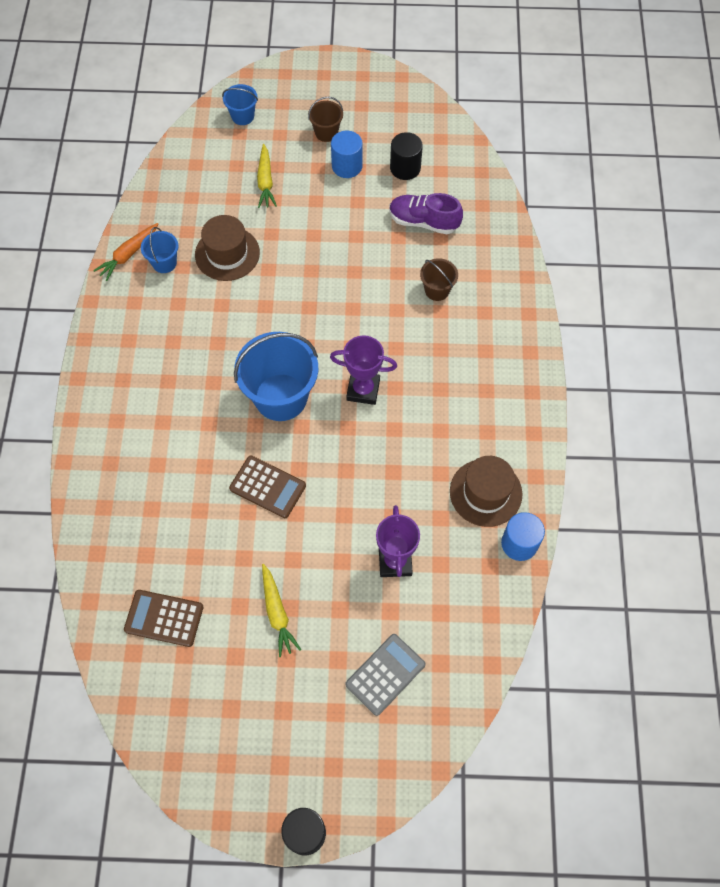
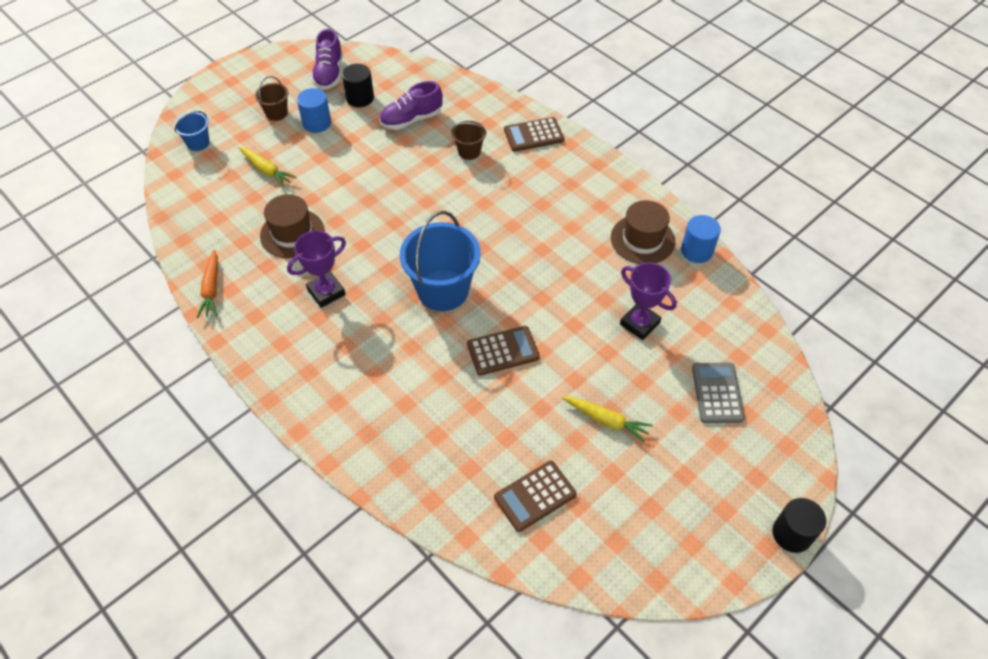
camera: 45 degrees left, 10 degrees down
blue bucket [141,227,178,273] -> none
purple trophy [330,335,397,405] -> purple trophy moved to [287,231,346,308]
none -> purple shoe [311,29,343,90]
none -> brown calculator [504,117,564,152]

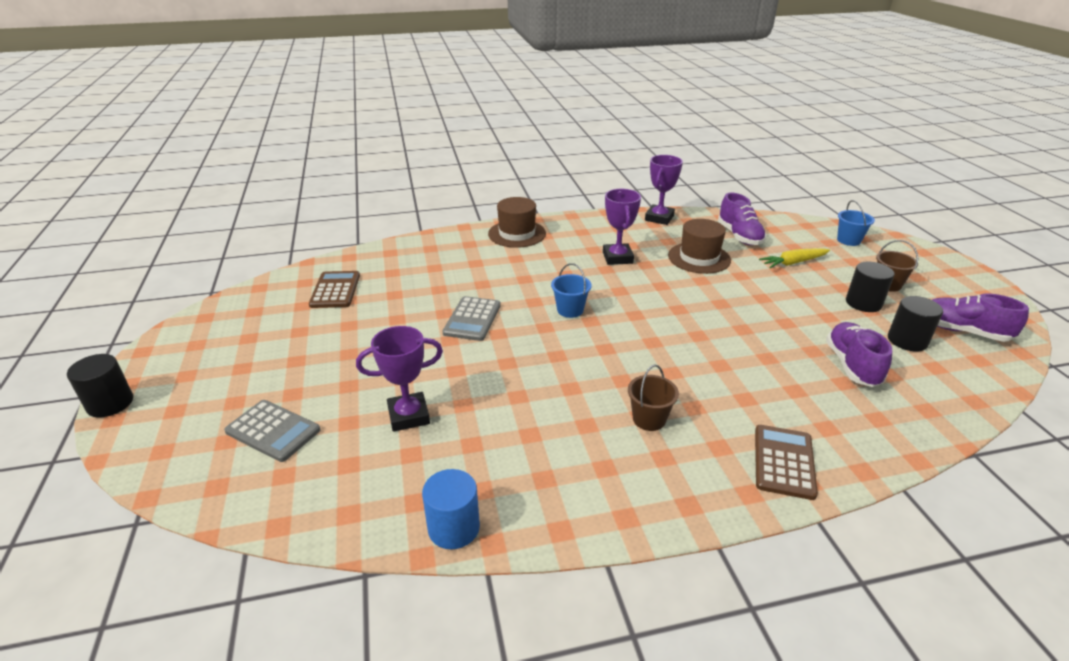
camera: 120 degrees right, 20 degrees down
orange carrot [196,250,218,318] -> purple trophy [645,155,683,225]
blue cylinder [297,88,331,133] -> black cylinder [846,262,894,312]
blue bucket [400,211,481,311] -> blue bucket [551,263,591,318], size x0.49
brown bucket [451,121,487,160] -> brown bucket moved to [628,364,679,431]
brown calculator [467,326,540,376] -> grey calculator [443,296,501,341]
yellow carrot [562,396,653,443] -> none
brown hat [611,200,675,264] -> brown hat moved to [488,197,546,248]
none -> purple shoe [718,193,766,245]

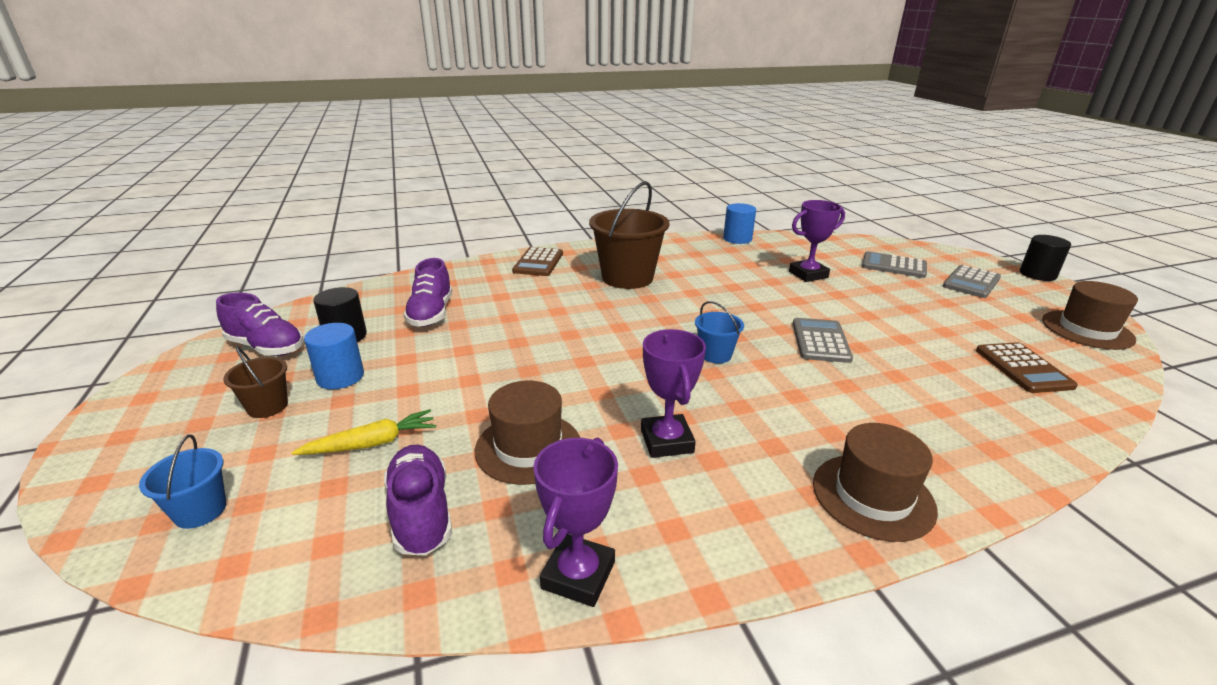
camera: 175 degrees right, 5 degrees down
brown bucket [628,364,679,431] -> brown bucket [589,181,670,289], size x2.04
black cylinder [846,262,894,312] -> blue cylinder [304,323,364,389]
none -> grey calculator [943,265,1001,298]
none -> brown hat [1042,281,1138,350]

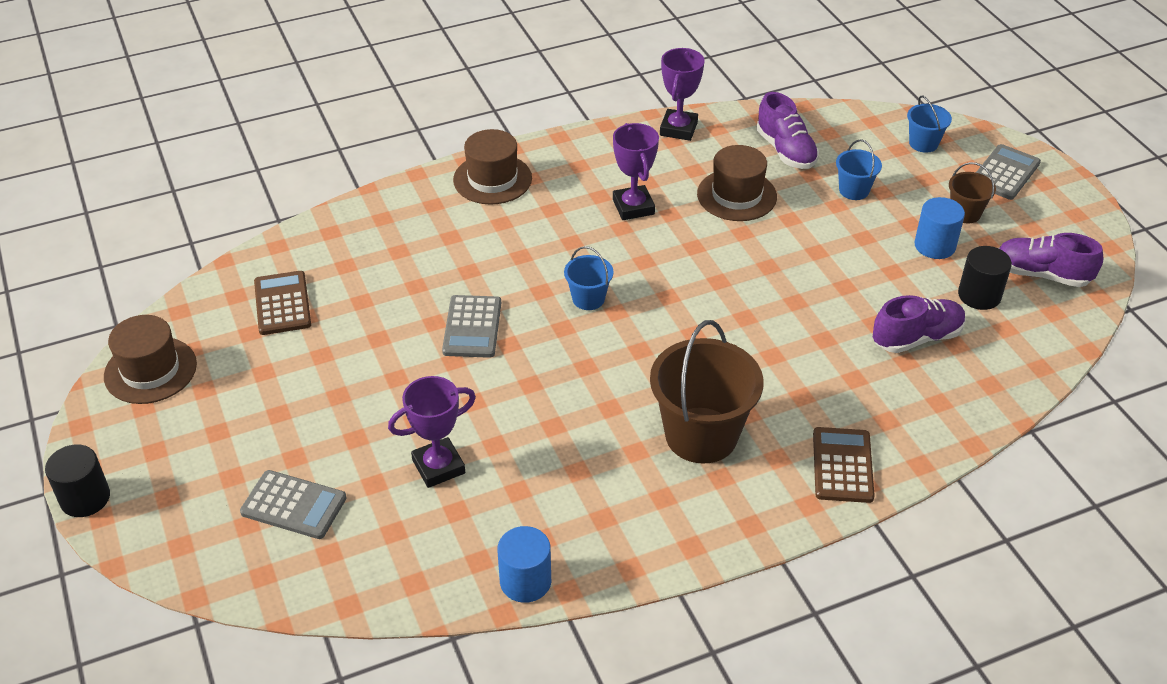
camera: 175 degrees right, 15 degrees up
yellow carrot [292,410,436,455] -> blue bucket [836,139,882,200]
purple shoe [403,258,452,327] -> purple shoe turned 75 degrees clockwise [873,295,966,353]
grey calculator [943,265,1001,298] -> grey calculator moved to [976,144,1041,200]

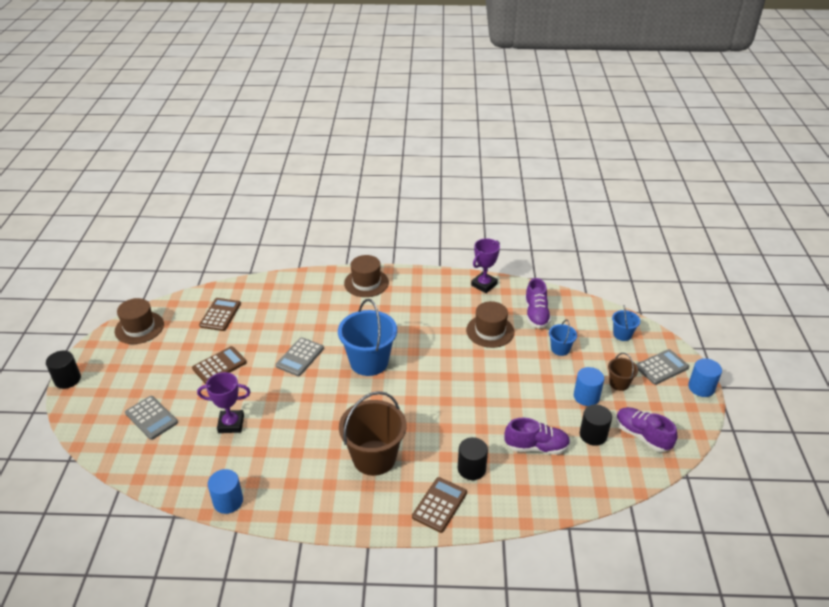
camera: 25 degrees right, 5 degrees down
blue bucket [564,246,613,310] -> blue bucket [338,299,397,376], size x2.04
purple trophy [613,123,659,220] -> none
none -> brown calculator [192,346,247,384]
none -> black cylinder [458,437,488,480]
none -> blue cylinder [688,358,722,397]

